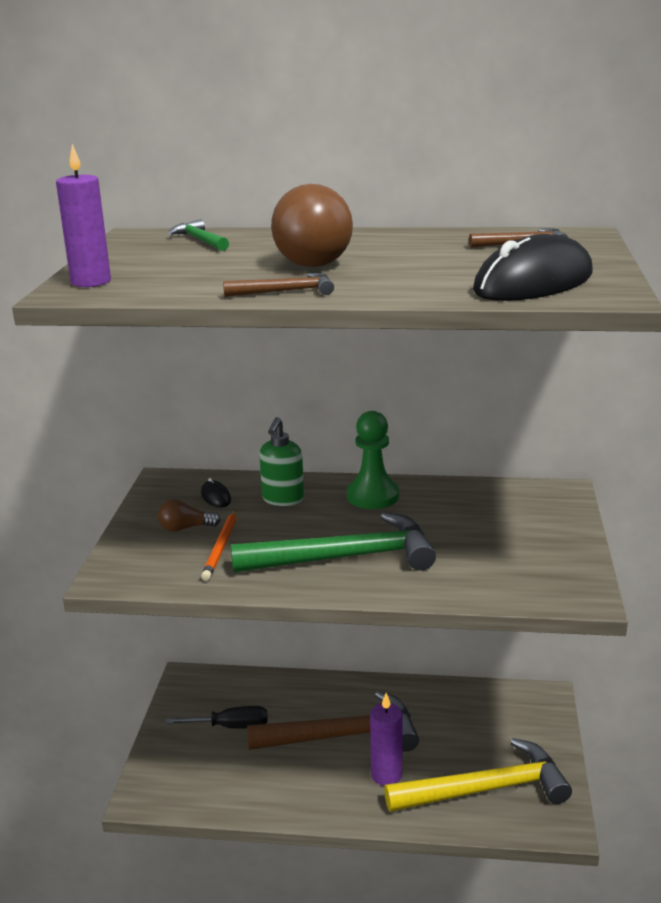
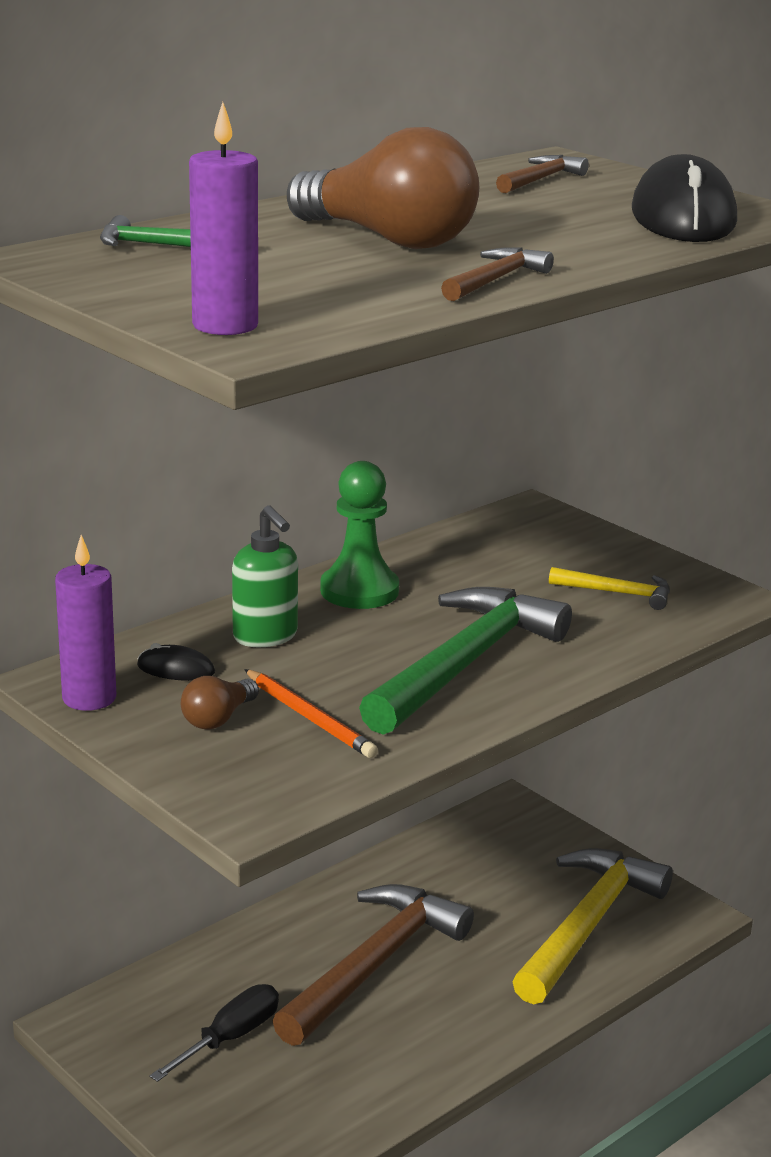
camera: 50 degrees left, 0 degrees up
purple candle [370,693,403,786] -> purple candle moved to [55,535,116,711]
none -> yellow hammer [549,567,670,610]

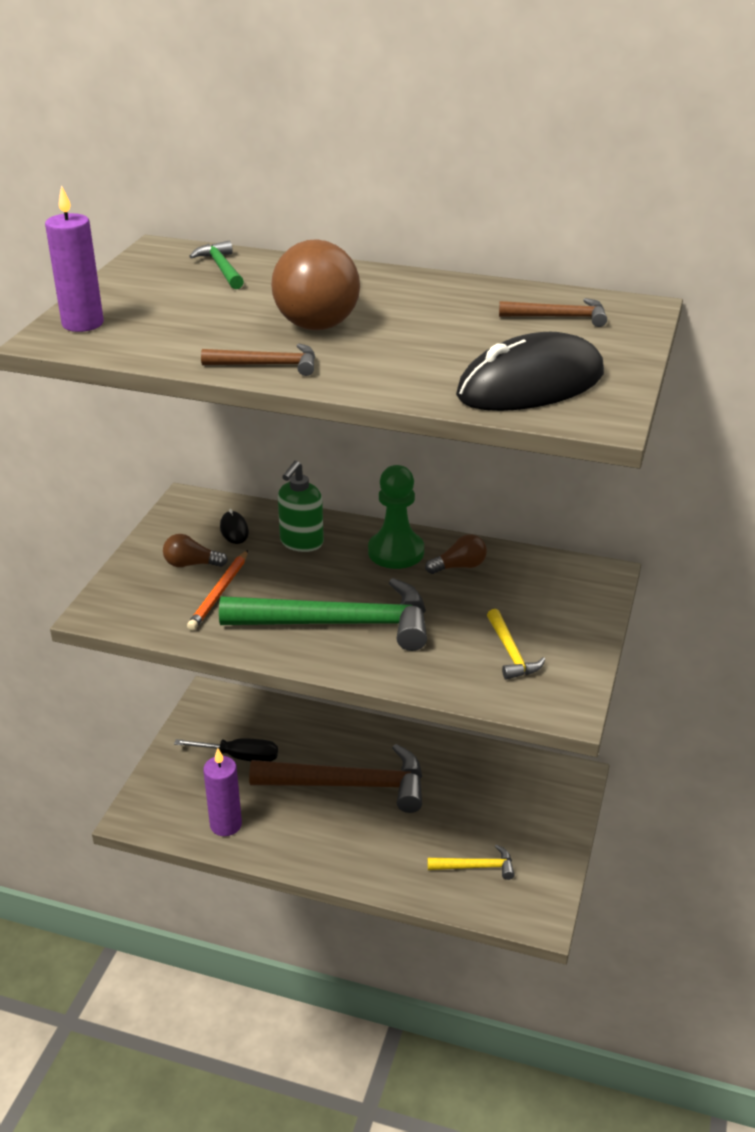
camera: 60 degrees right, 10 degrees up
purple candle [55,535,116,711] -> purple candle moved to [203,748,242,836]
yellow hammer [513,848,673,1004] -> yellow hammer [428,844,515,880], size x0.46
none -> brown light bulb [425,534,487,574]

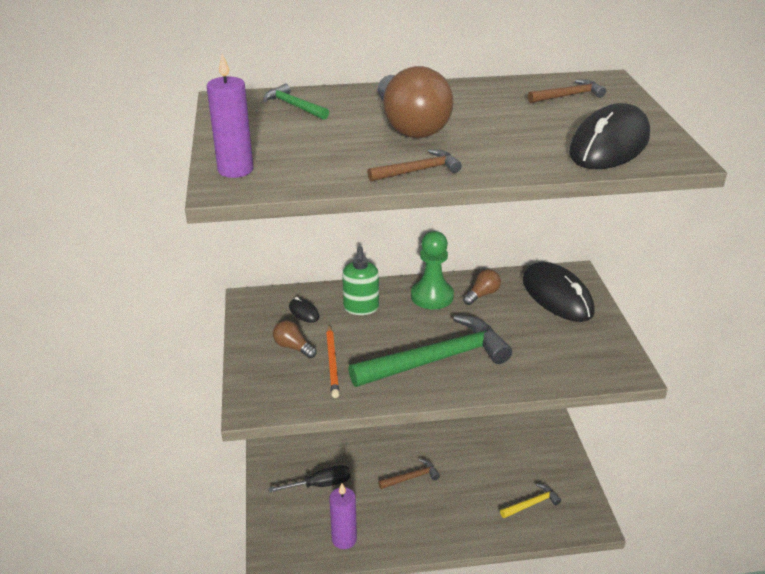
camera: 25 degrees left, 0 degrees up
brown light bulb [163,534,228,567] -> brown light bulb turned 60 degrees clockwise [273,320,317,359]
brown hammer [249,744,422,813] -> brown hammer [378,459,440,489], size x0.46
yellow hammer [487,609,545,680] -> none
none -> black mouse [523,262,595,322]

